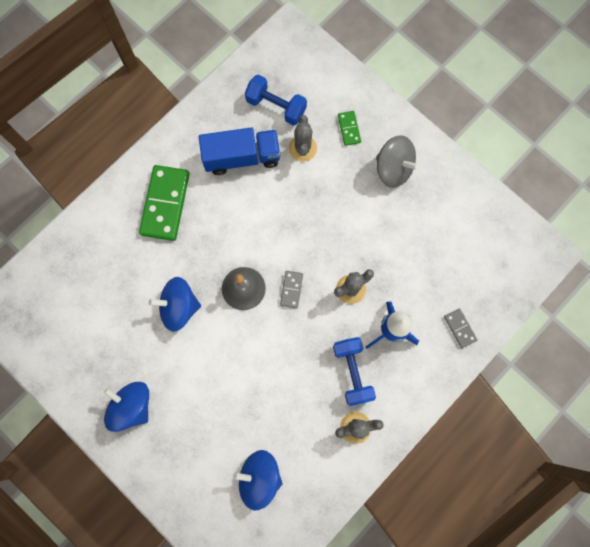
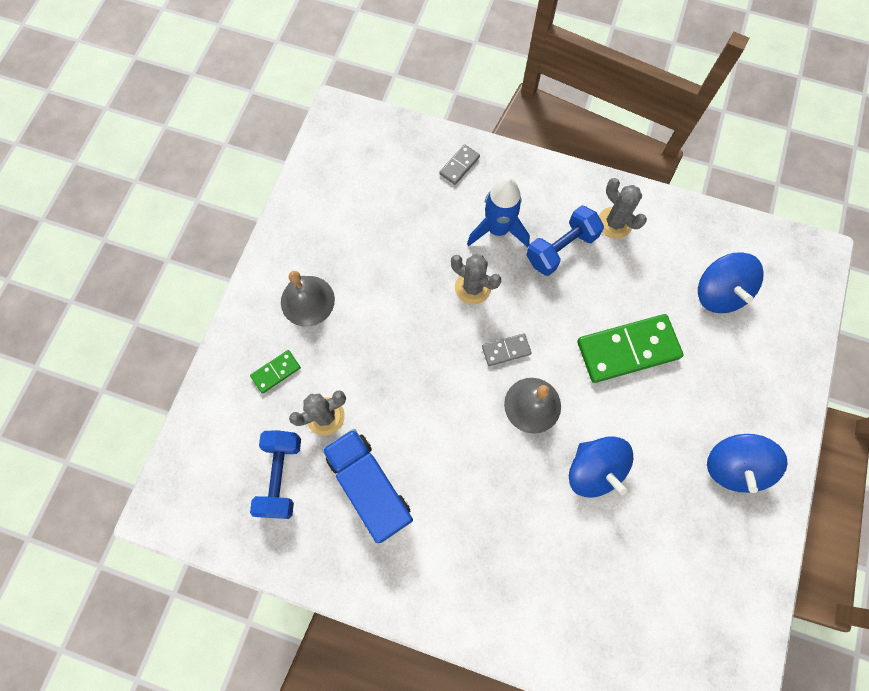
camera: 115 degrees left, 5 degrees down
green domino [139,165,190,241] -> green domino moved to [577,314,683,383]
grey spinning top [376,135,419,188] -> grey bell [281,271,335,326]

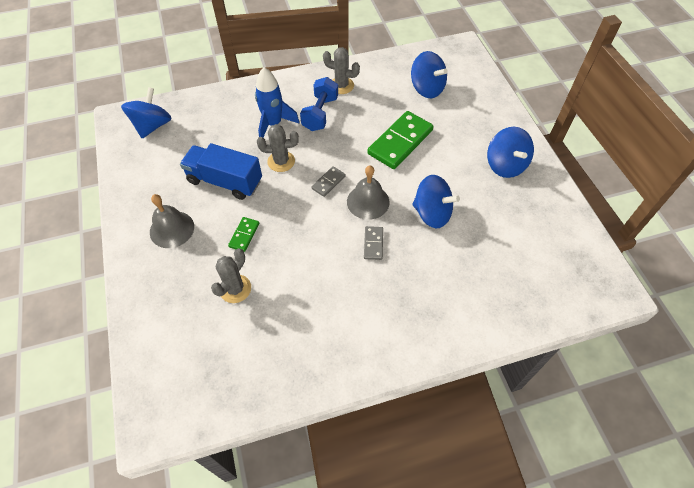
camera: 35 degrees left, 15 degrees down
green domino [250,350,301,394] -> green domino moved to [228,217,259,252]
blue dumbbell [250,430,301,519] -> none
blue truck [322,429,413,543] -> blue truck moved to [180,143,262,200]
grey domino [439,144,480,185] -> grey domino moved to [364,226,383,260]
none -> blue spinning top [121,87,172,138]

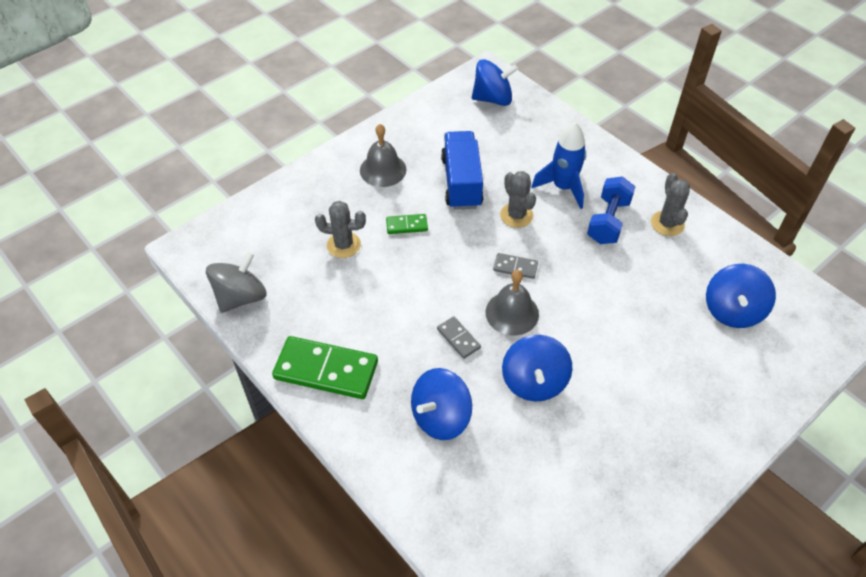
camera: 65 degrees right, 5 degrees down
blue dumbbell [300,77,338,131] -> blue dumbbell turned 60 degrees counterclockwise [587,176,635,244]
grey domino [364,226,383,260] -> grey domino turned 75 degrees clockwise [437,316,481,359]
green domino [368,111,434,169] -> green domino moved to [272,336,378,399]
blue spinning top [487,127,534,178] -> blue spinning top moved to [411,368,472,440]
none -> grey spinning top [206,251,267,313]

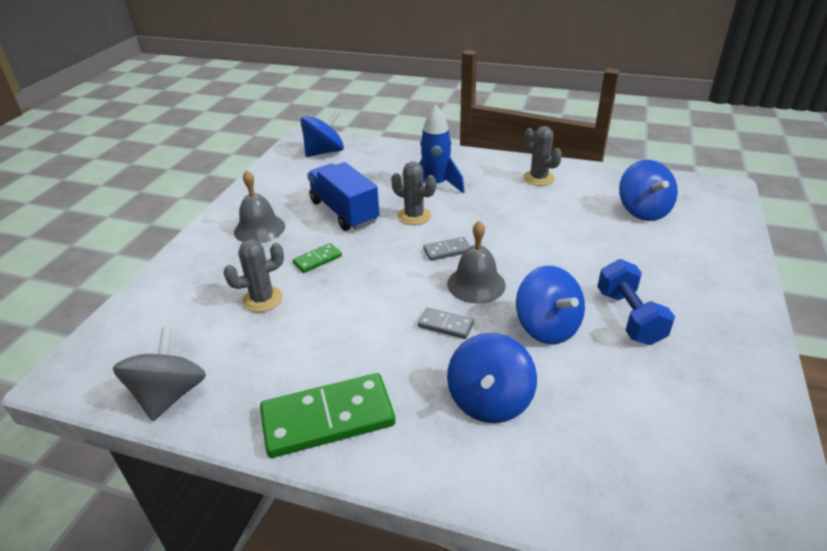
camera: 30 degrees left, 15 degrees down
blue dumbbell [587,176,635,244] -> blue dumbbell moved to [597,259,675,345]

